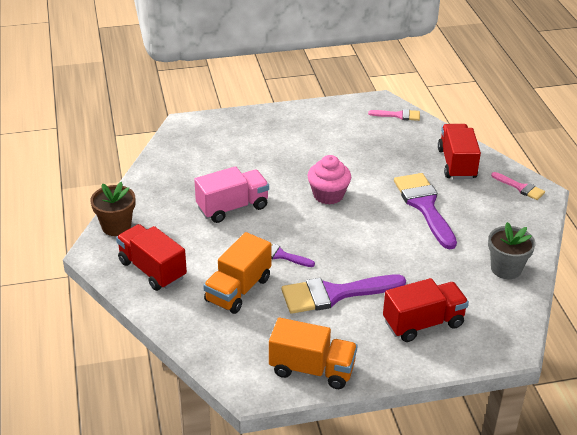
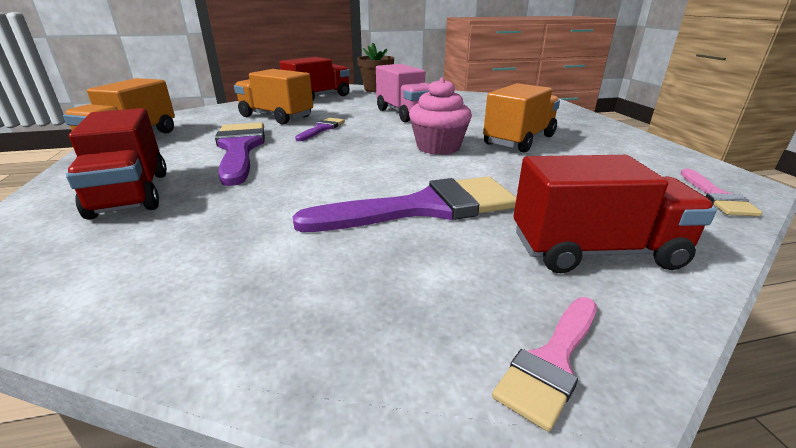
camera: 90 degrees right, 10 degrees down
grey flower pot [488,222,536,279] -> none
none -> orange truck [483,83,560,152]

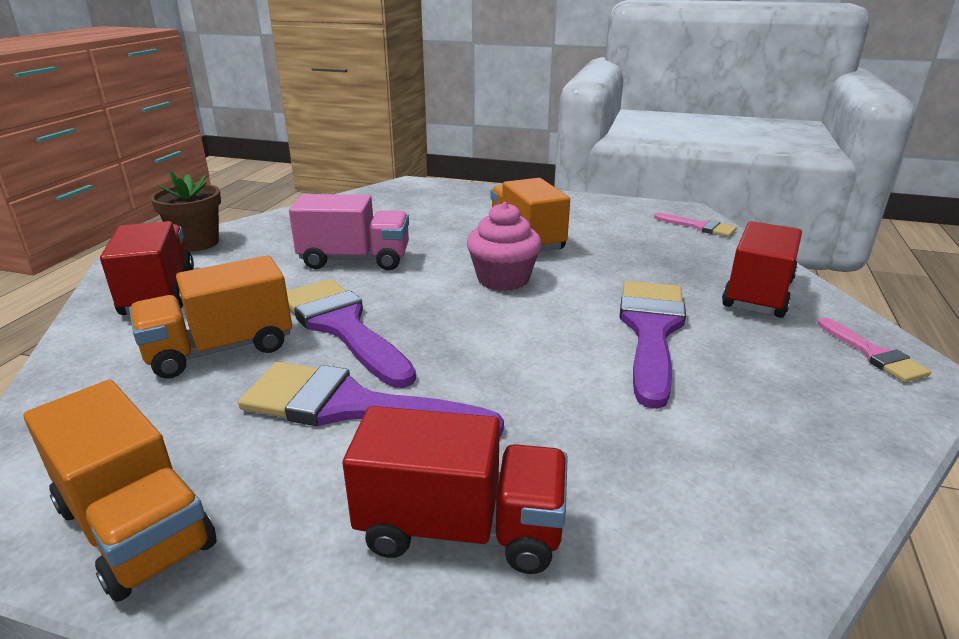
camera: 60 degrees left, 0 degrees up
purple brush [295,118,345,141] -> purple brush [287,279,416,388], size x1.95

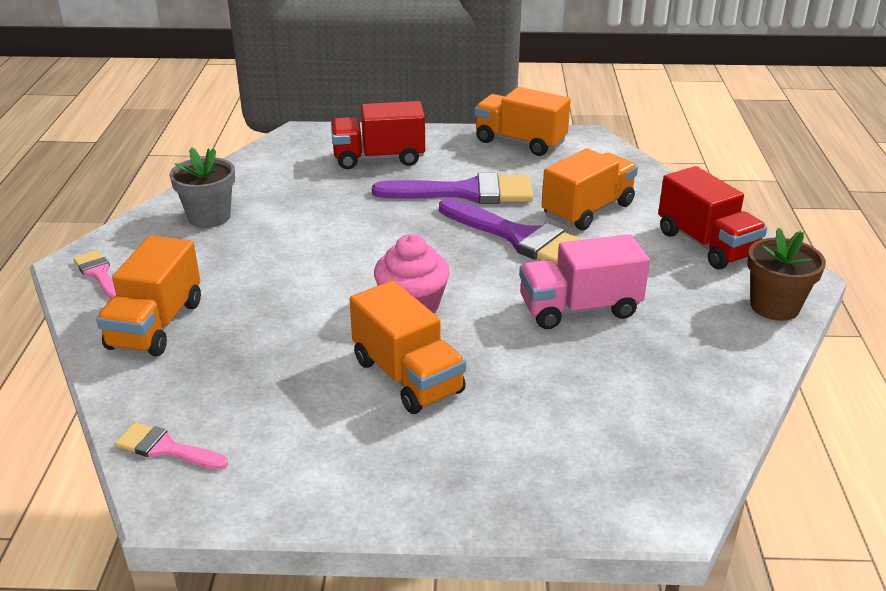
camera: 165 degrees right, 5 degrees up
purple brush [620,281,686,409] -> none
red truck [722,221,802,318] -> orange truck [96,236,201,356]
none -> grey flower pot [169,147,235,228]

